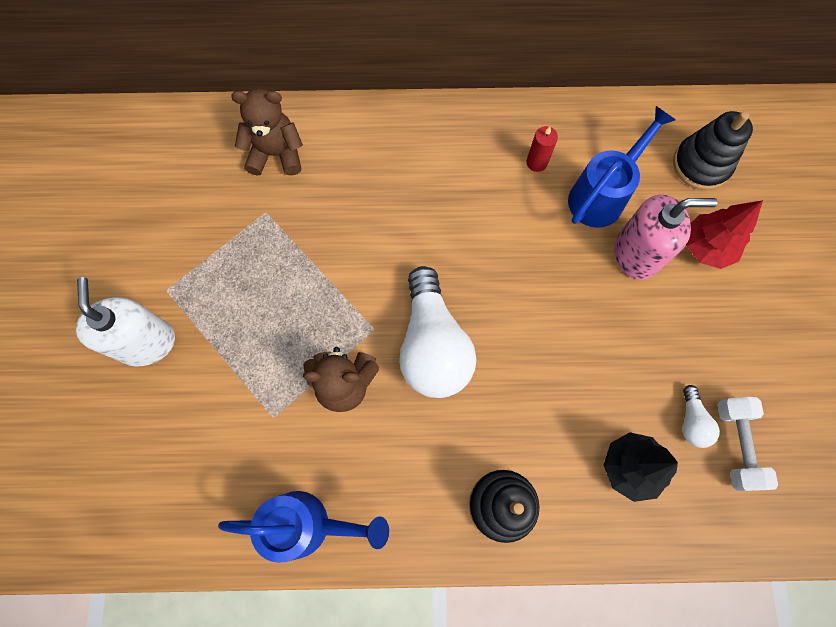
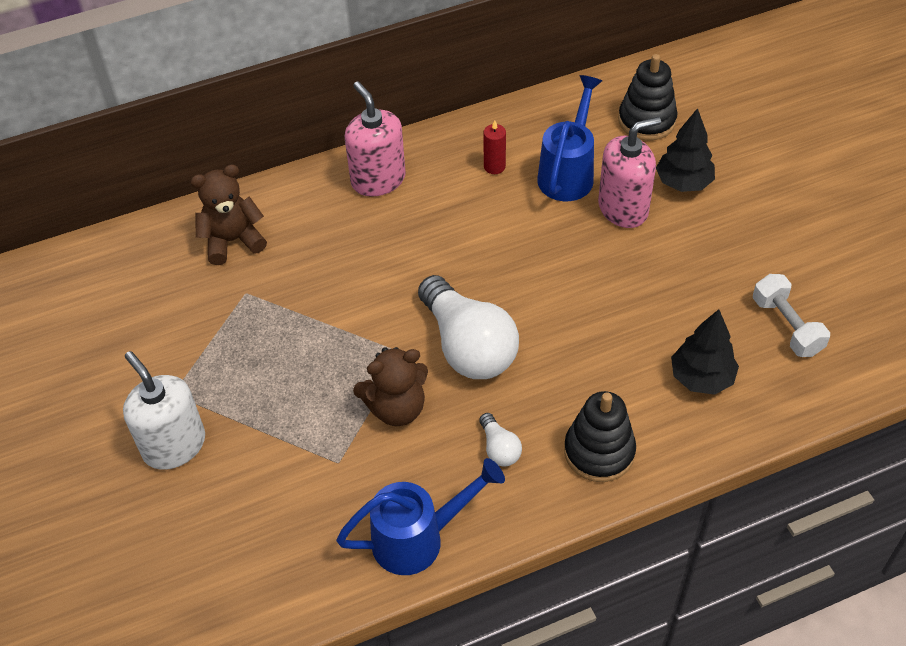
camera: 20 degrees left, 20 degrees down
white light bulb [682,385,720,448] -> white light bulb moved to [479,413,522,467]
red tree [686,200,763,269] -> black tree [656,108,715,192]
none -> pink soap dispenser [345,81,406,197]

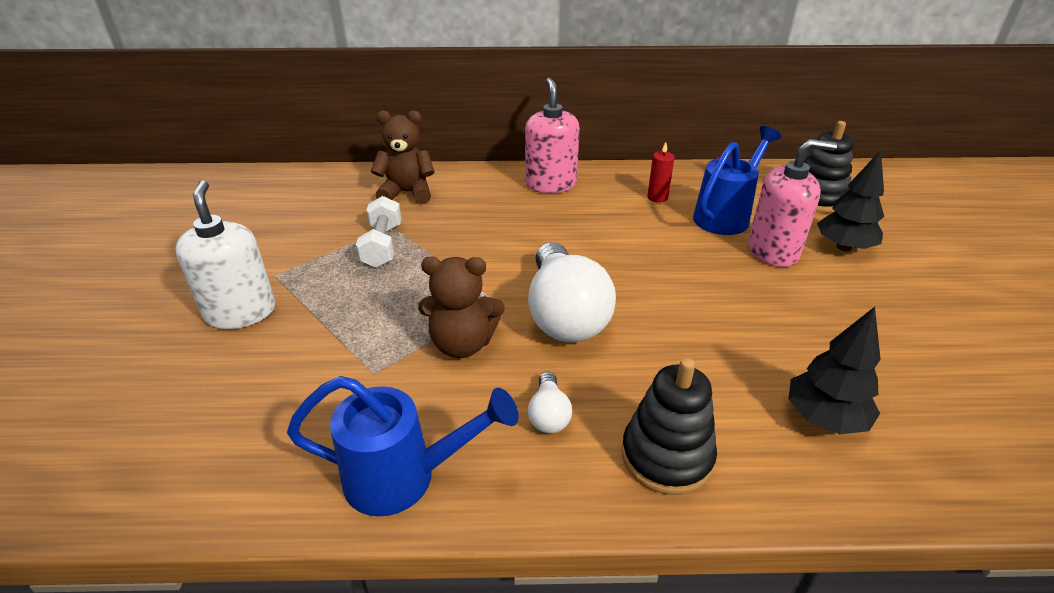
camera: 20 degrees right, 15 degrees down
white dumbbell [753,274,830,357] -> white dumbbell moved to [356,196,401,268]

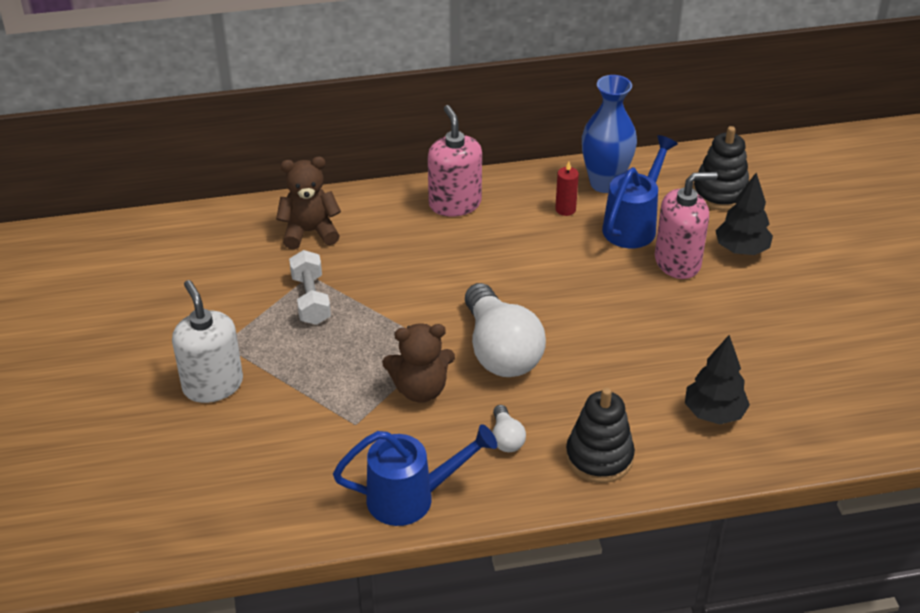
camera: 10 degrees left, 5 degrees up
none -> blue vase [582,75,637,193]

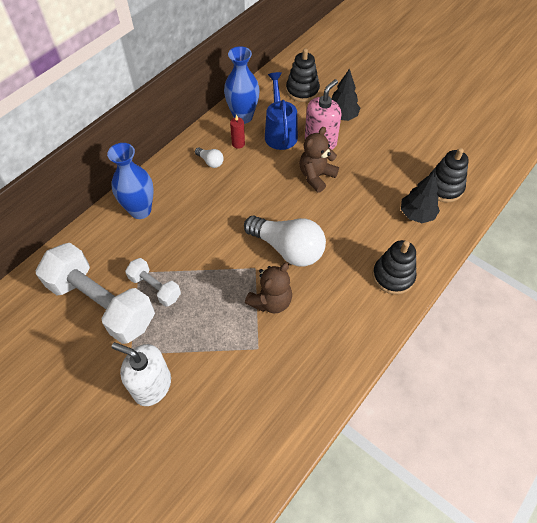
camera: 40 degrees left, 15 degrees up
brown teddy bear [276,157,341,249] -> brown teddy bear moved to [299,127,339,192]
blue watering can [333,424,497,526] -> none
pink soap dispenser [428,105,482,217] -> none
white light bulb [492,405,526,452] -> white light bulb moved to [195,147,224,168]
none -> white dumbbell [36,243,155,344]
none -> blue vase [107,143,154,219]
none -> black stacking toy [429,148,469,202]

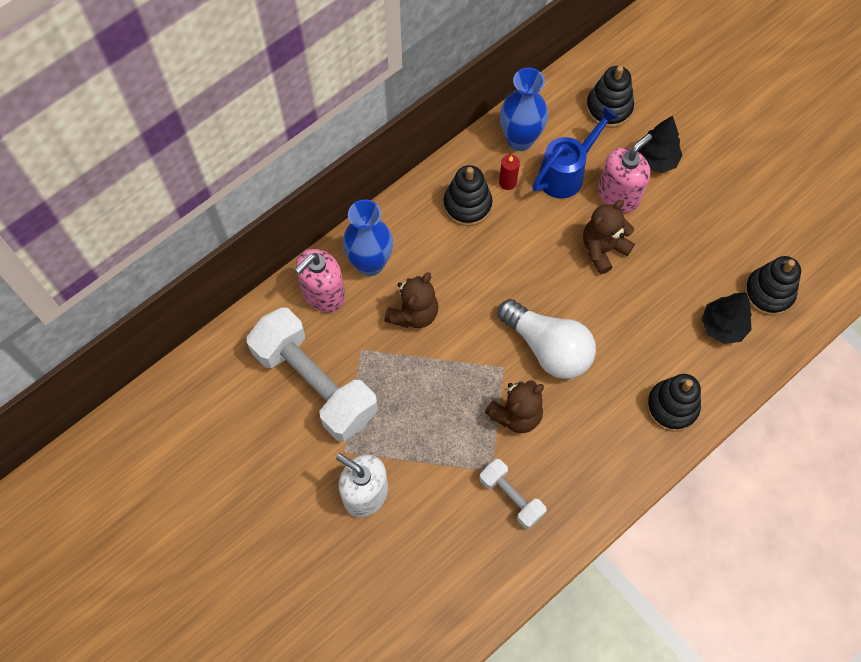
camera: 10 degrees right, 10 degrees up
white dumbbell [125,258,181,307] -> white dumbbell moved to [479,459,547,529]
white light bulb [195,147,224,168] -> black stacking toy [444,165,492,226]
blue watering can [265,72,298,150] -> blue watering can turned 45 degrees clockwise [532,106,619,199]
none -> pink soap dispenser [295,249,346,313]
none -> brown teddy bear [384,272,438,328]

